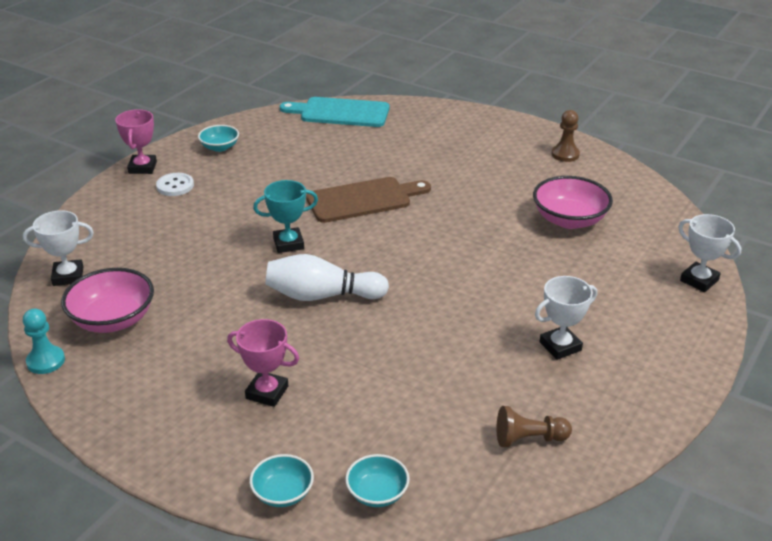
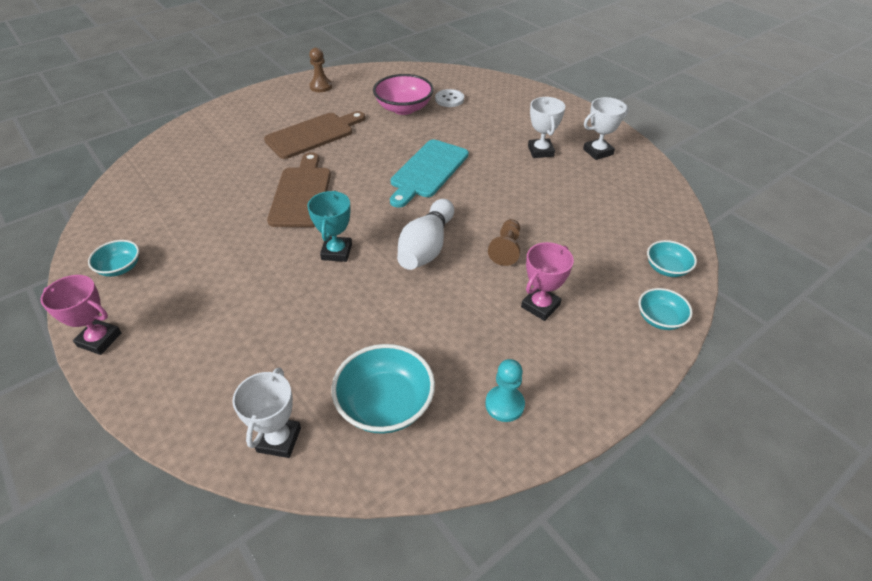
camera: 70 degrees left, 10 degrees up
turquoise pawn [23,309,65,374] -> turquoise pawn moved to [485,359,525,422]
pink bowl [61,268,154,333] -> turquoise bowl [331,344,435,434]
white button [156,173,194,196] -> white button moved to [435,89,464,107]
turquoise cutting board [280,97,389,127] -> turquoise cutting board moved to [390,140,469,208]
brown pawn [497,406,572,447] -> brown pawn moved to [488,219,520,266]
white trophy [678,214,741,292] -> white trophy moved to [583,97,629,160]
none -> brown cutting board [264,111,365,159]

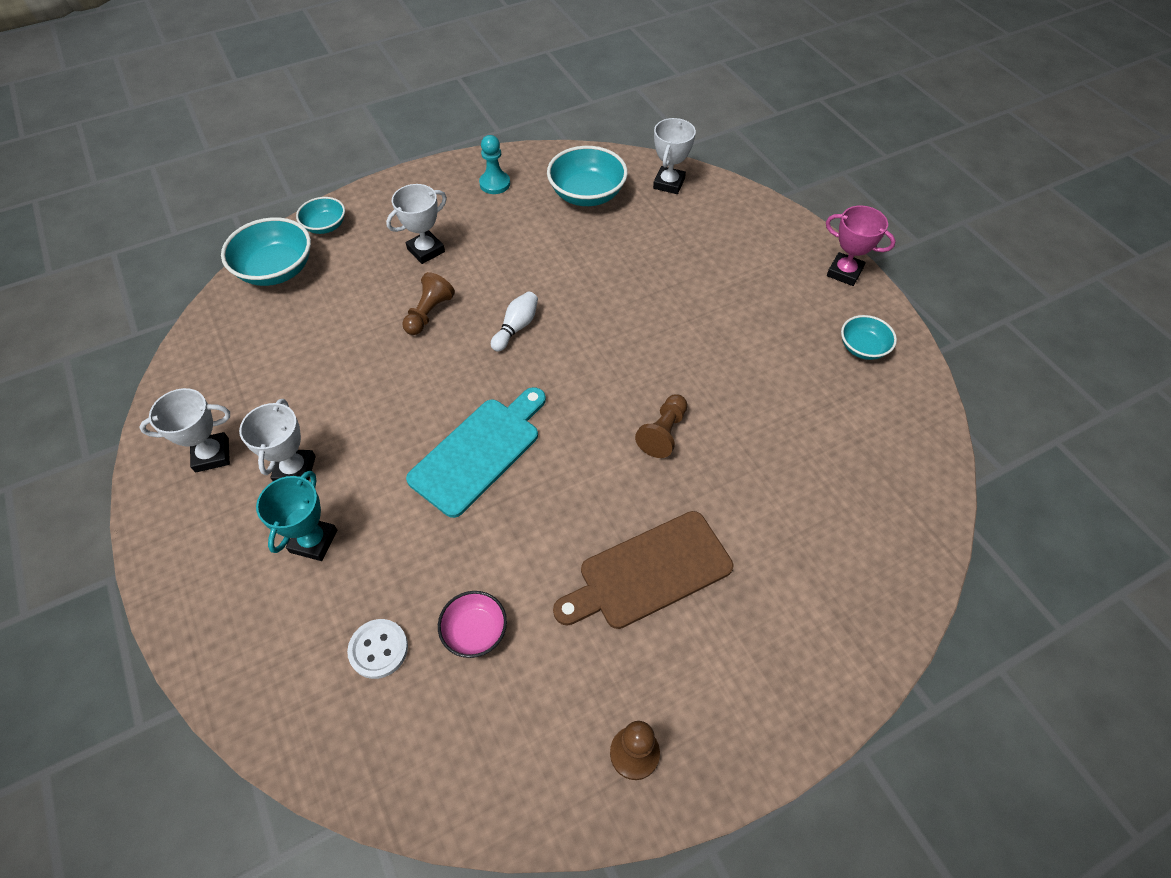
camera: 170 degrees left, 10 degrees up
brown cutting board [267,152,331,227] -> brown pawn [635,394,687,458]
turquoise trophy [307,191,352,262] -> turquoise trophy moved to [256,471,337,561]
pink bowl [373,74,434,115] -> pink bowl [438,591,507,658], size x0.58
white bowling pin [397,199,454,270] -> white bowling pin [491,291,538,352], size x0.56
pink trophy [521,242,574,321] -> white trophy [386,184,447,264]
turquoise bowl [647,240,697,277] -> turquoise bowl [221,217,311,286], size x1.71

